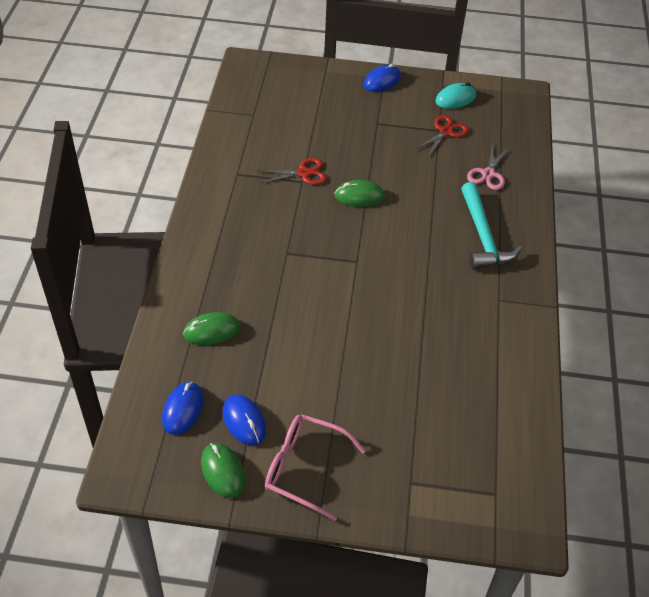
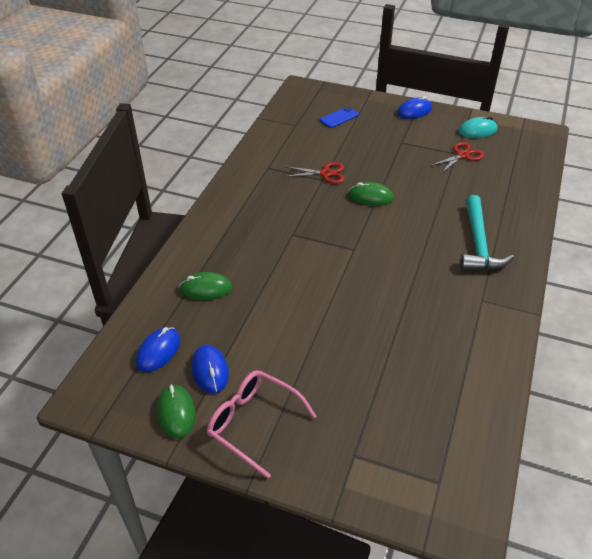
camera: 15 degrees right, 5 degrees down
pink scissors [467,145,509,190] -> none
none -> blue phone [320,106,359,128]

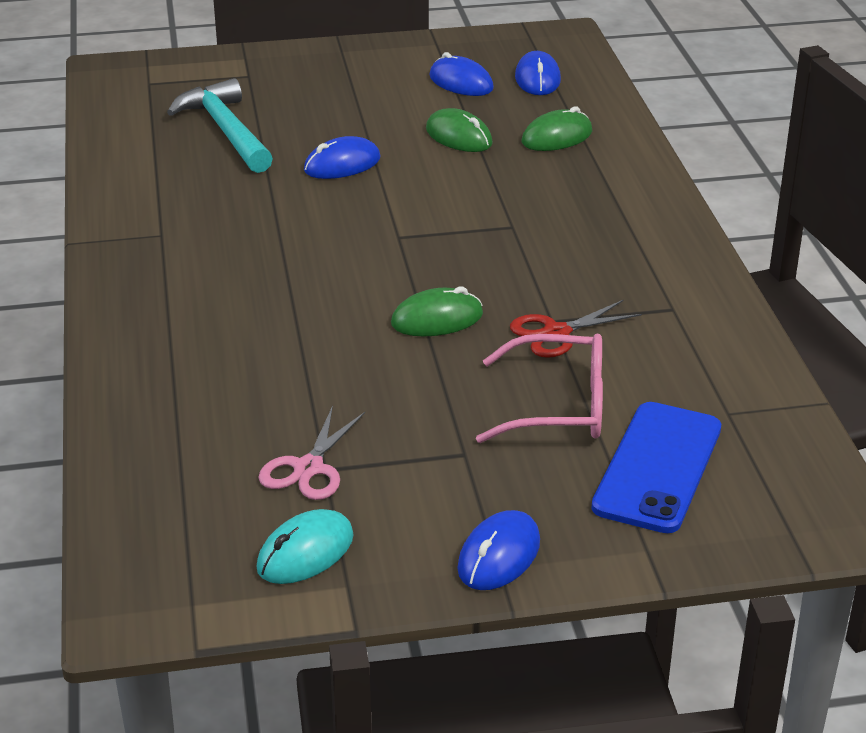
camera: 150 degrees right, 10 degrees down
green mouse [157,384,196,439] -> green mouse moved to [426,108,493,152]
pink glasses [207,370,317,478] -> pink glasses moved to [476,334,603,443]
blue phone [320,106,359,128] -> blue phone [591,402,721,533], size x1.78
red scissors [430,142,484,173] -> pink scissors [258,406,365,500]
turquoise hammer [460,195,514,270] -> turquoise hammer moved to [167,78,273,173]
none -> blue mouse [304,136,381,179]

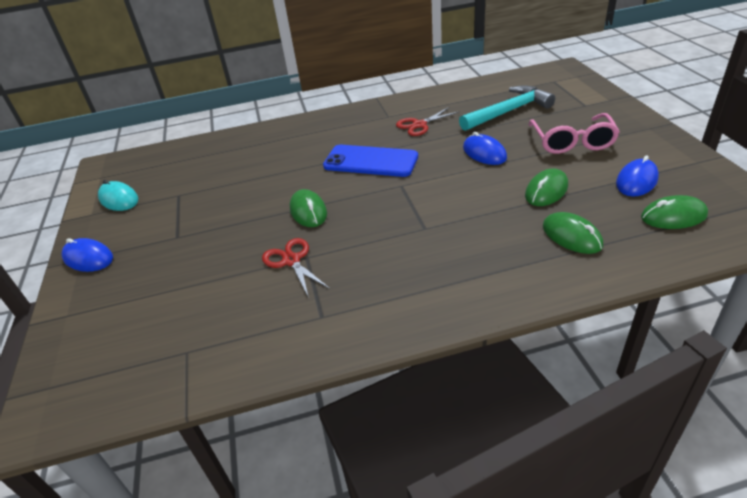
camera: 90 degrees right, 5 degrees up
pink scissors [258,406,365,500] -> none
pink glasses [476,334,603,443] -> pink glasses moved to [528,113,620,154]
blue mouse [515,51,561,95] -> green mouse [641,195,708,229]
blue phone [591,402,721,533] -> blue phone moved to [323,145,418,177]
none -> red scissors [396,107,460,136]

